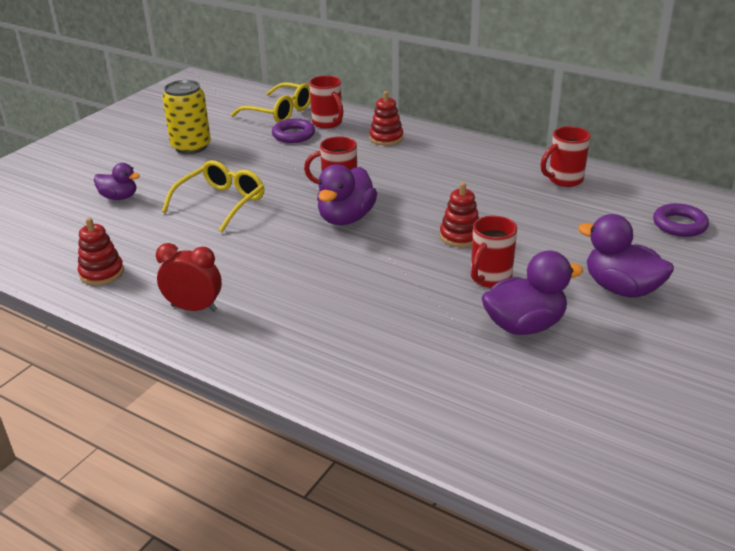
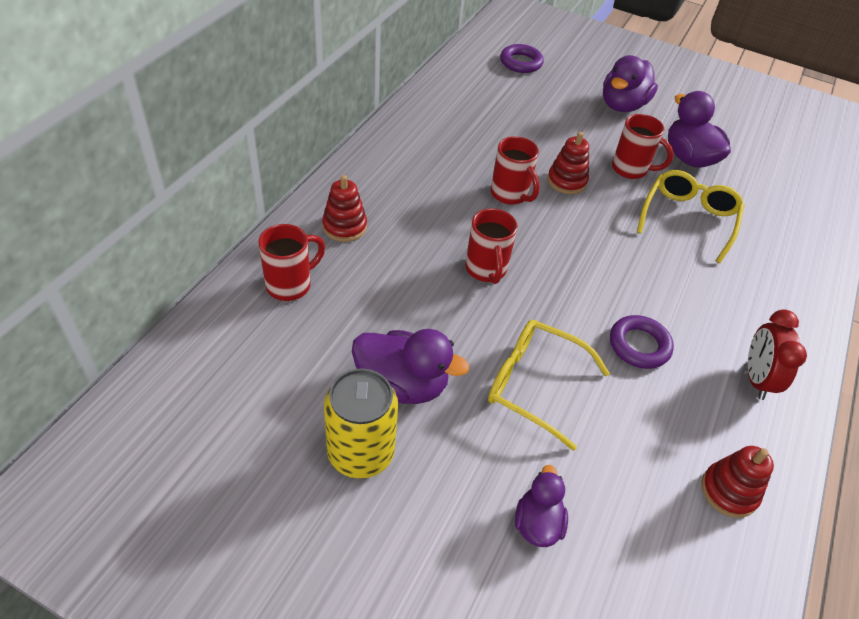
camera: 100 degrees left, 15 degrees up
yellow glasses [231,83,311,123] -> yellow glasses moved to [637,170,744,263]
purple ring [272,119,315,143] -> purple ring moved to [610,315,674,369]
purple duck [317,164,377,225] -> purple duck moved to [352,329,469,404]
red mug [541,126,590,187] -> red mug moved to [491,136,540,205]

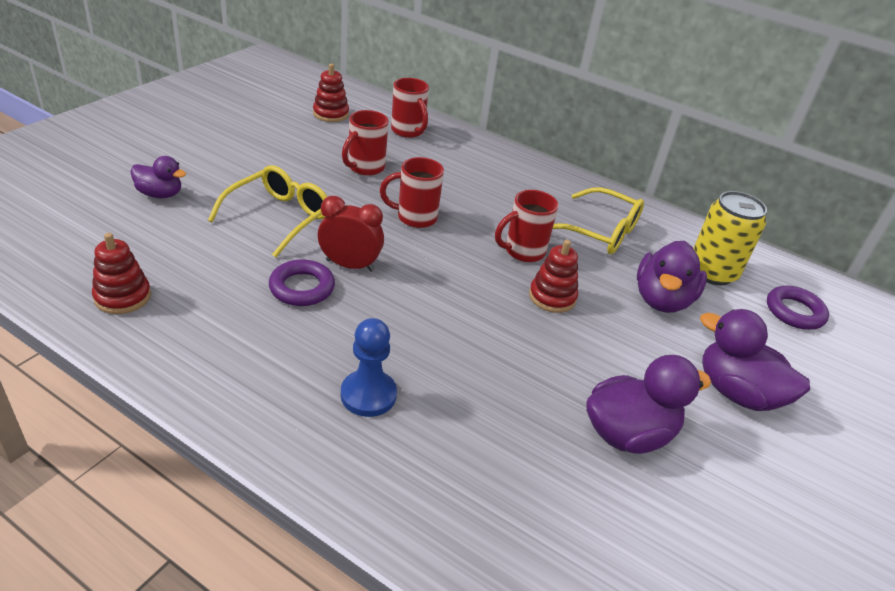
camera: 95 degrees right, 10 degrees down
red stacking toy [322,175,367,242] -> red stacking toy moved to [313,64,349,122]
yellow can [324,368,398,479] -> yellow can moved to [693,191,767,285]
purple duck [352,329,469,404] -> purple duck moved to [637,241,707,313]
red mug [612,114,674,179] -> red mug moved to [342,110,389,176]
yellow glasses [637,170,744,263] -> yellow glasses moved to [553,187,644,254]
red clock [748,309,807,400] -> red clock moved to [318,196,384,272]
none -> blue pawn [341,318,397,417]

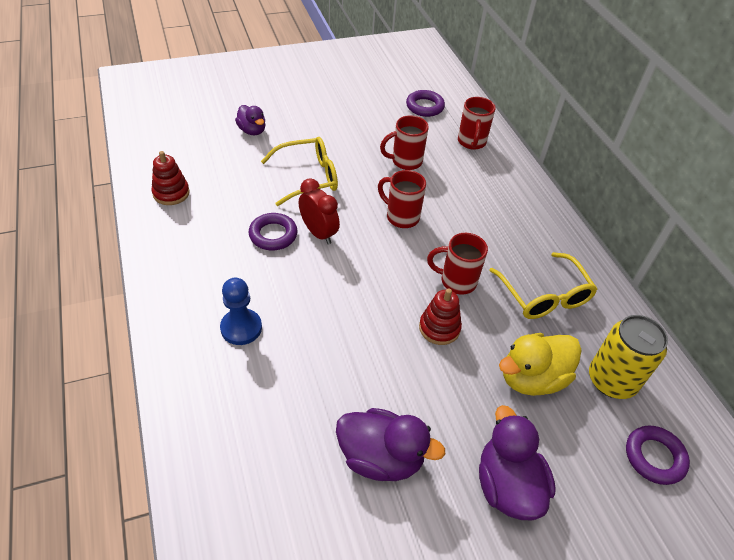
camera: 40 degrees right, 10 degrees up
red stacking toy [313,64,349,122] -> purple ring [406,90,445,117]
purple duck [637,241,707,313] -> yellow duck [499,333,582,396]

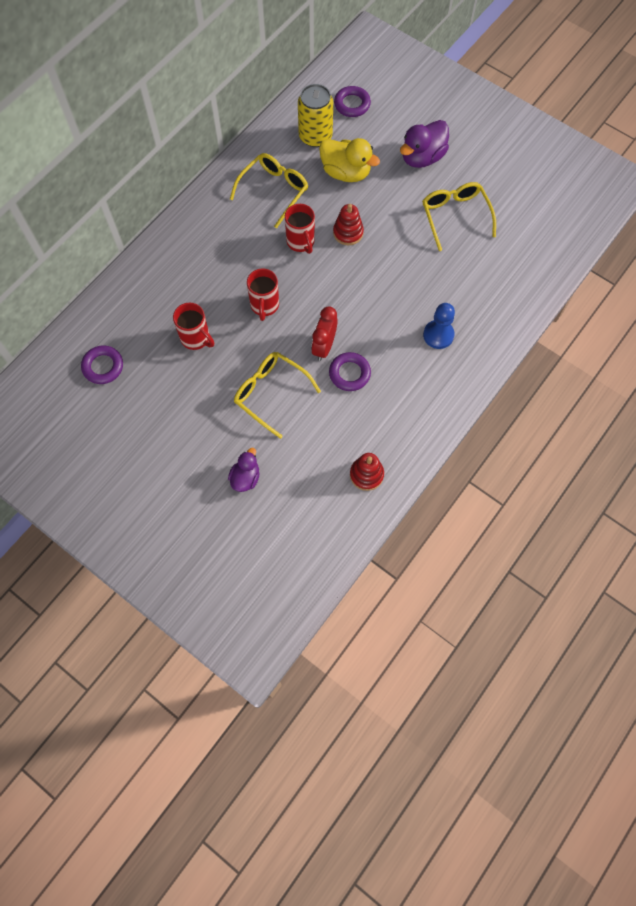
camera: 120 degrees left, 20 degrees up
purple duck [336,408,445,481] -> yellow glasses [422,182,496,251]
red mug [458,97,496,150] -> none

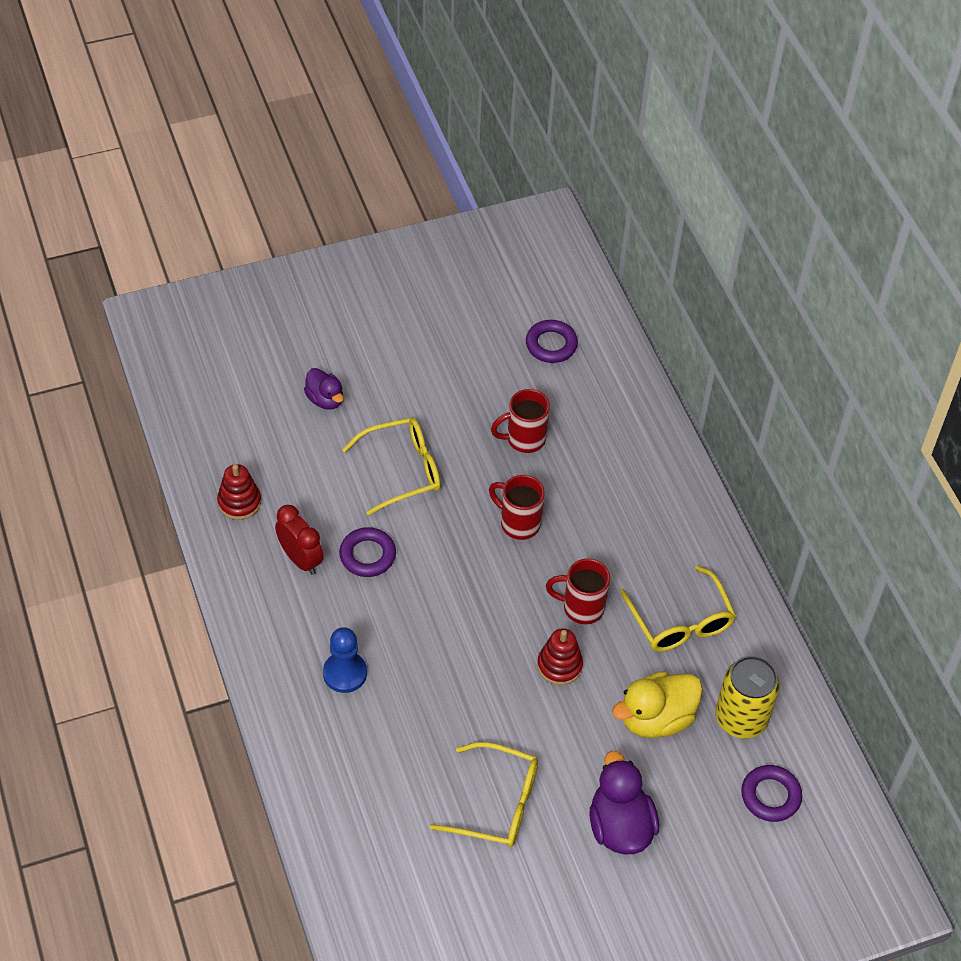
camera: 120 degrees right, 15 degrees down
red clock [311,307,338,361] -> red clock moved to [275,505,324,575]

